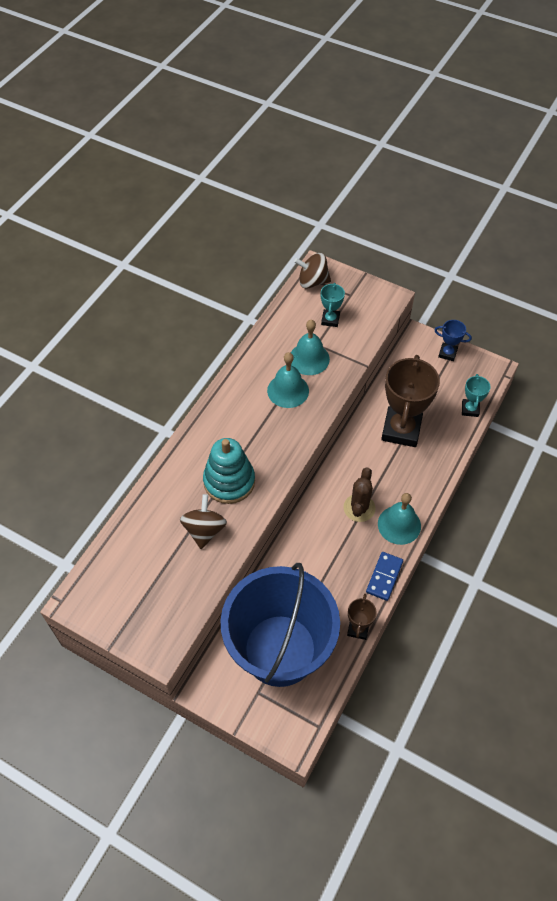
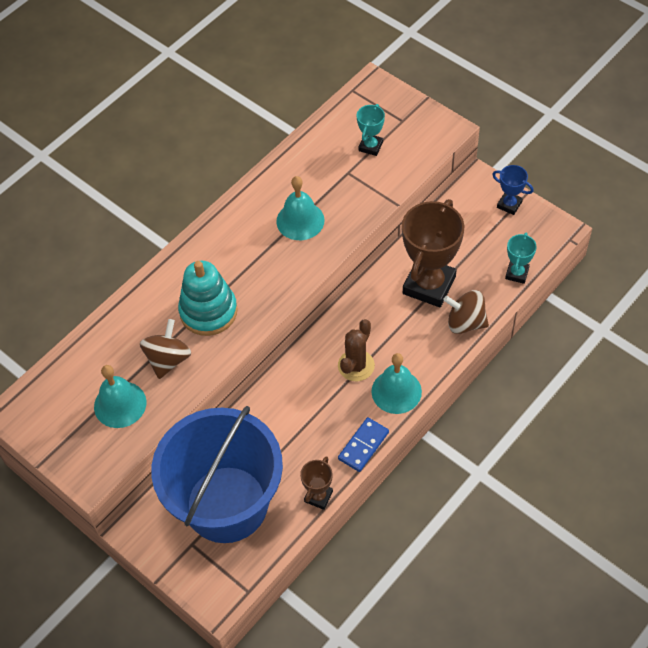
camera: 15 degrees right, 0 degrees up
turquoise bell [291,320,330,375] -> turquoise bell moved to [94,365,146,428]
brown spinning top [294,253,331,289] -> brown spinning top moved to [443,290,489,334]

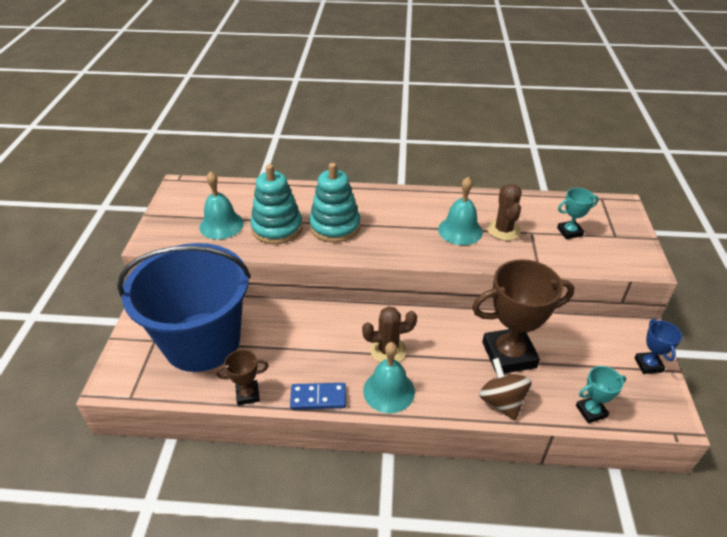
camera: 50 degrees right, 15 degrees down
brown spinning top [140,319,191,379] -> turquoise stacking toy [250,164,303,244]
none -> brown cactus [487,184,522,241]

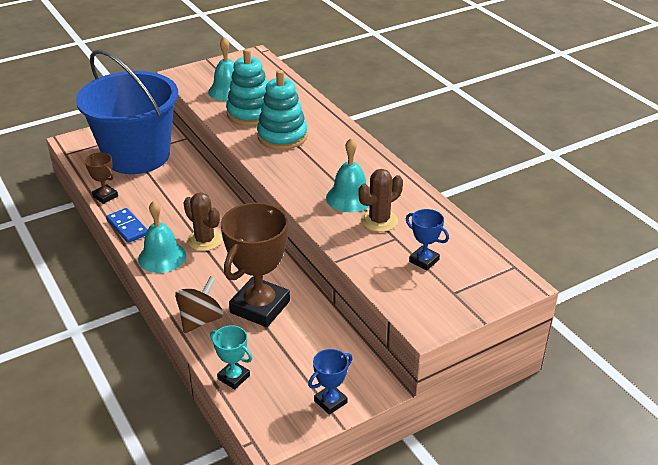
camera: 55 degrees right, 5 degrees down
brown trophy [472,259,574,374] -> brown trophy turned 75 degrees clockwise [221,202,290,327]
turquoise trophy [557,188,599,239] -> blue trophy [406,209,449,271]

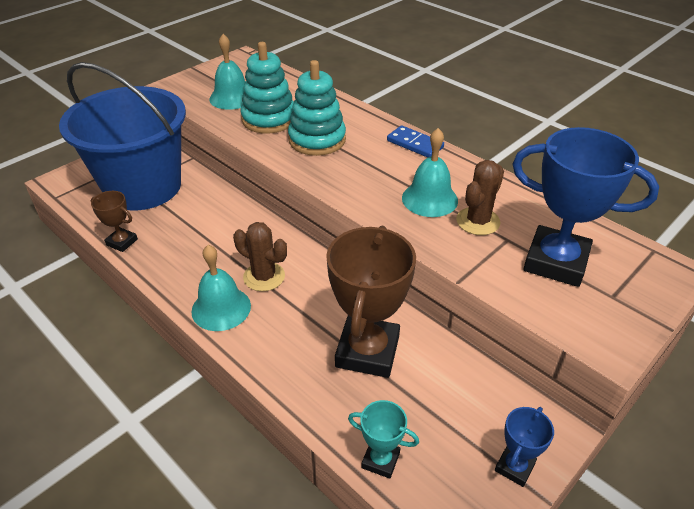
camera: 15 degrees left, 5 degrees up
blue domino [106,208,148,243] -> blue domino moved to [387,125,444,158]
brown spinning top [175,276,223,333] -> none
blue trophy [406,209,449,271] -> blue trophy [512,127,659,287], size x2.07

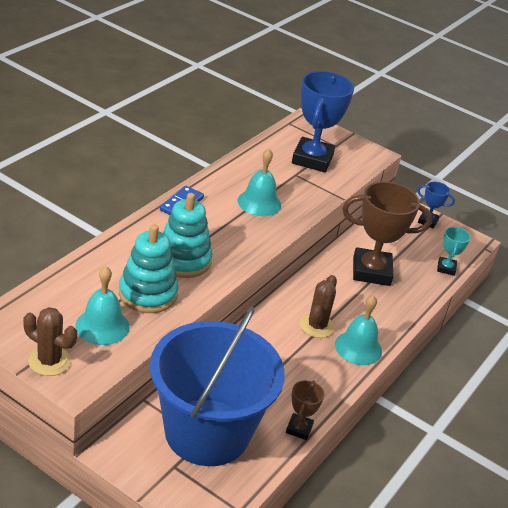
camera: 105 degrees left, 5 degrees down
brown cactus [456,160,504,235] -> brown cactus moved to [23,307,77,376]

